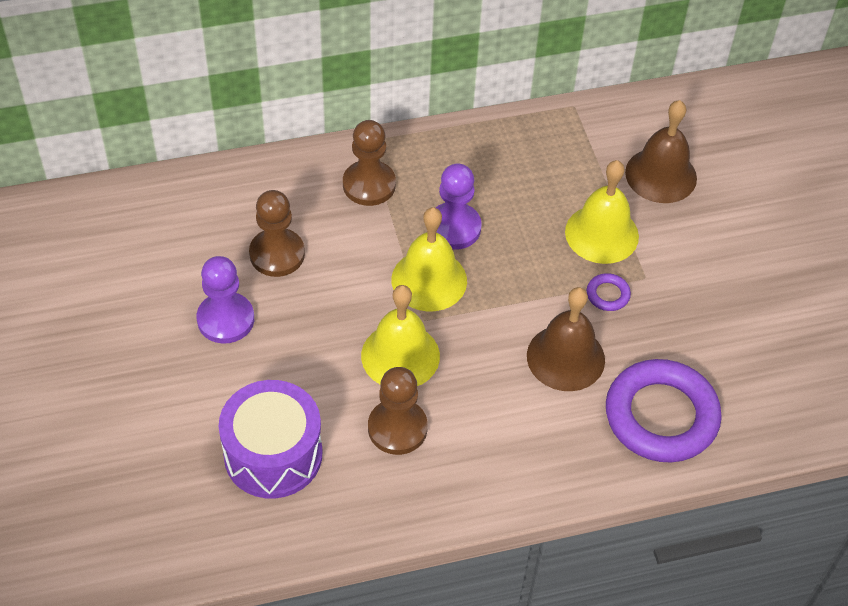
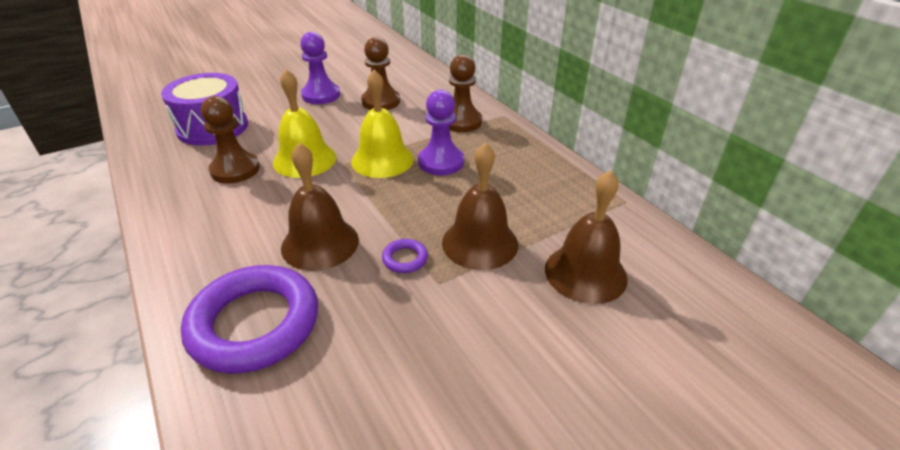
camera: 75 degrees right, 15 degrees down
yellow bell [565,160,639,264] -> brown bell [442,142,518,270]

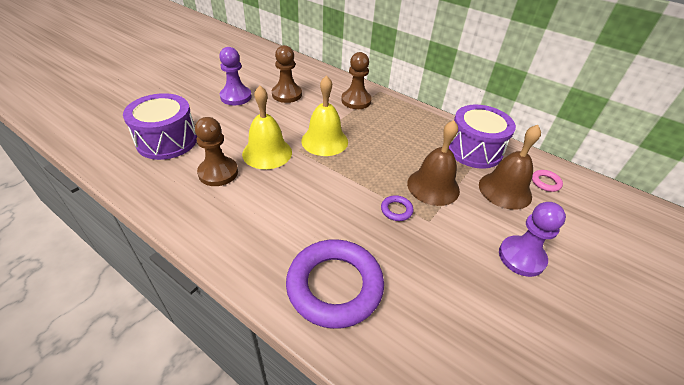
camera: 25 degrees left, 5 degrees up
brown bell [281,143,359,271] -> none
purple pawn [418,90,464,175] -> purple pawn moved to [499,202,566,277]
none -> purple drum [449,105,516,169]
none -> pink ring [532,170,563,192]

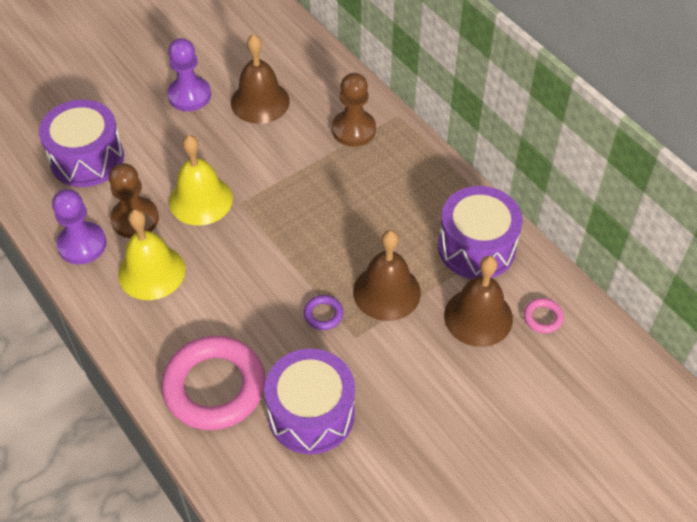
camera: 20 degrees right, 10 degrees up
brown pawn [272,45,302,103] -> brown bell [231,34,290,124]
purple ring [286,239,384,329] -> pink ring [161,336,265,430]
yellow bell [301,75,348,156] -> yellow bell moved to [118,209,185,300]
purple pawn [499,202,566,277] -> purple pawn moved to [52,189,107,264]
none -> purple drum [264,349,355,454]

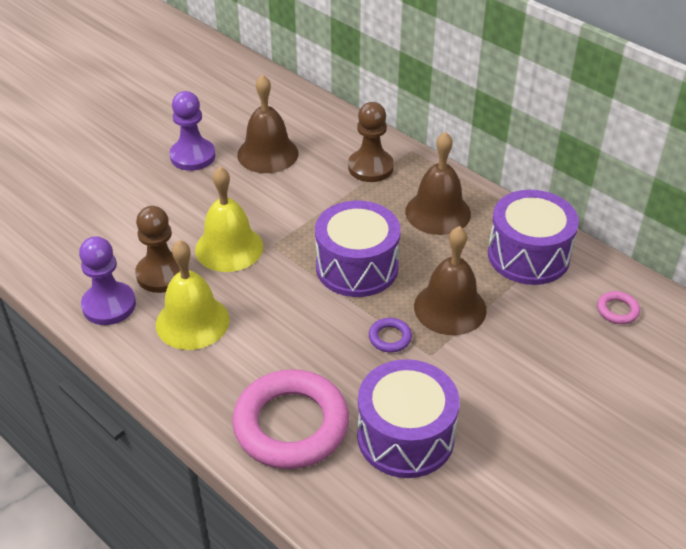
camera: 10 degrees left, 10 degrees down
purple drum [39,100,124,187] -> purple drum moved to [315,201,401,297]
brown bell [444,256,513,347] -> brown bell moved to [405,132,471,235]

